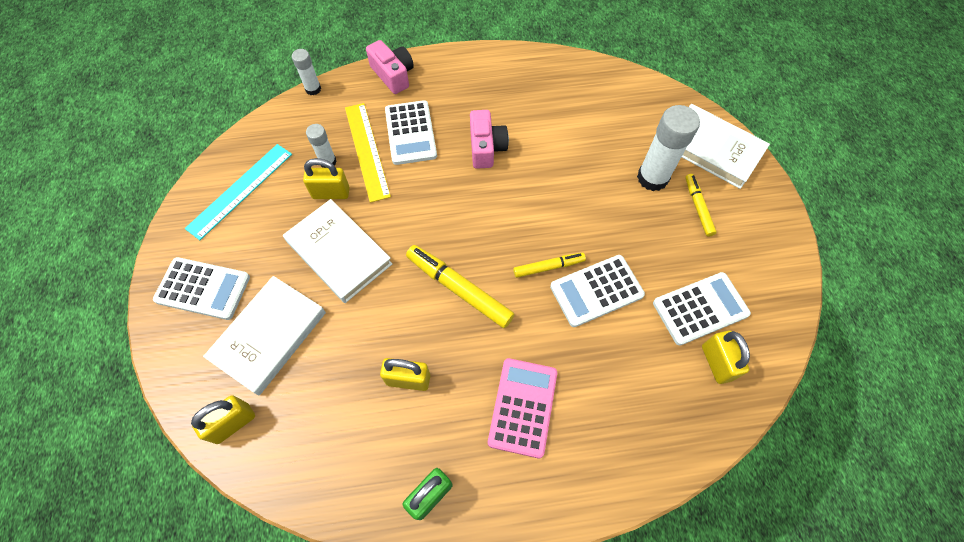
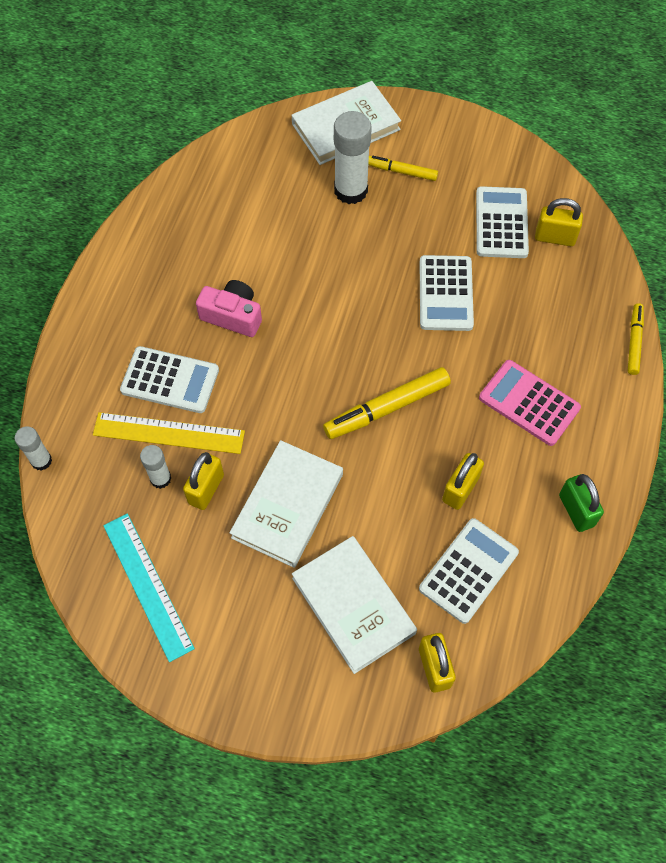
camera: 65 degrees left, 0 degrees up
white calculator [153,257,250,320] -> white calculator moved to [419,518,519,624]
white book [283,199,392,303] -> white book turned 45 degrees counterclockwise [230,440,343,568]
pink camera [366,40,414,94] -> none
yellow marker [513,252,586,278] -> yellow marker moved to [628,303,644,375]

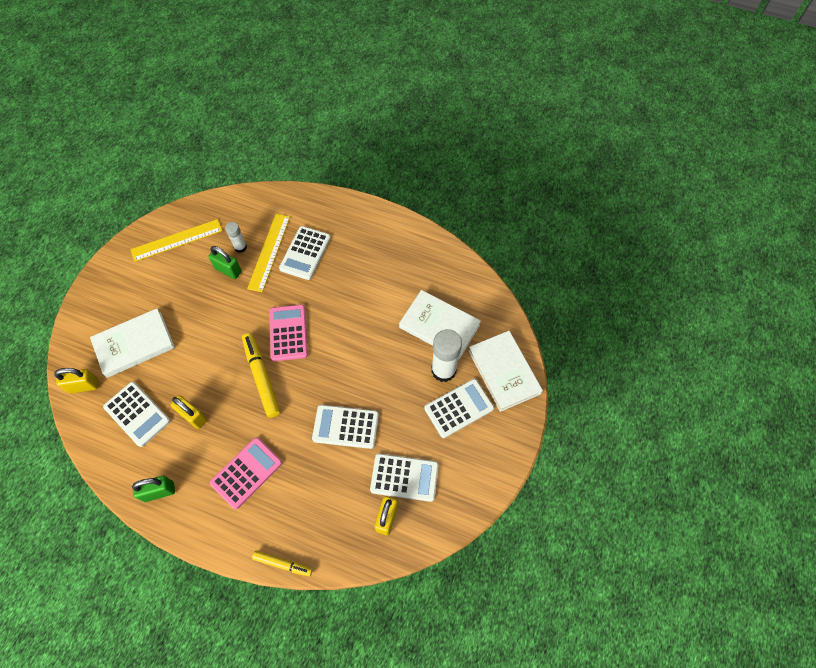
camera: 95 degrees right, 0 degrees up
white glue stick [15,426,52,471] -> none
turquoise ruler [103,513,195,662] -> yellow ruler [130,219,222,262]
yellow padlock [183,452,224,510] -> green padlock [208,246,242,279]
pink camera [196,280,262,337] -> none
white book [230,440,343,568] -> white book moved to [399,290,481,360]
yellow marker [368,156,438,181] -> white calculator [424,379,494,438]
none -> pink calculator [269,304,308,361]

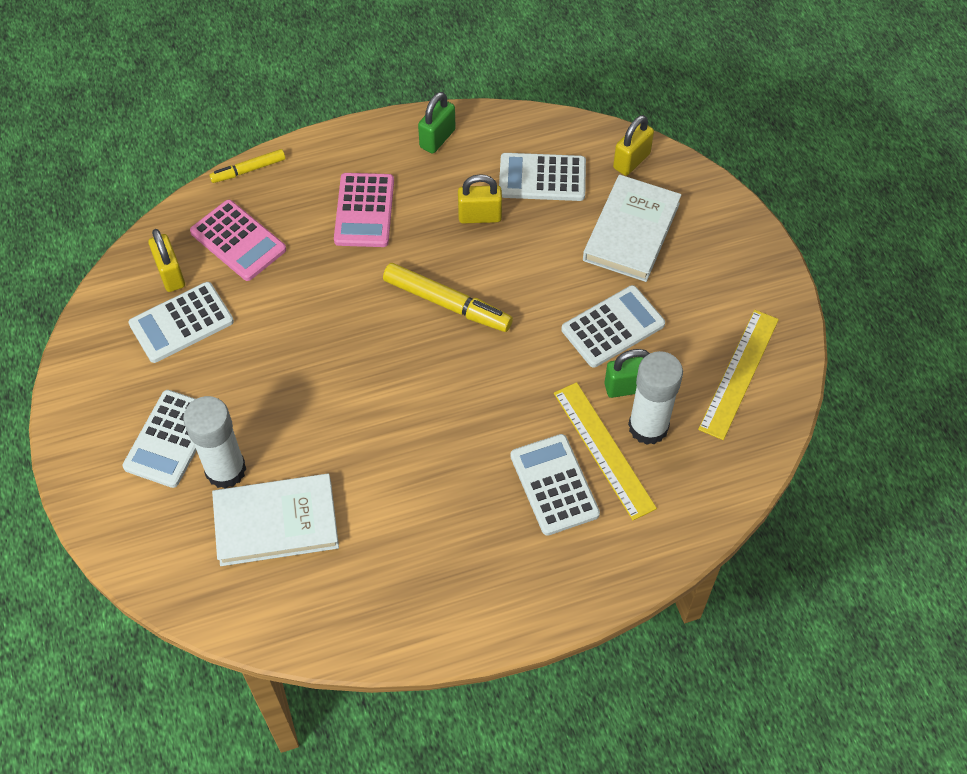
camera: 140 degrees right, 5 degrees down
white glue stick [225,222,247,253] -> white glue stick [628,351,683,445], size x1.82
pink calculator [269,304,308,361] -> pink calculator moved to [190,200,286,281]
white calculator [312,405,379,449] -> white calculator moved to [562,285,665,368]
white book [469,331,543,412] -> none

